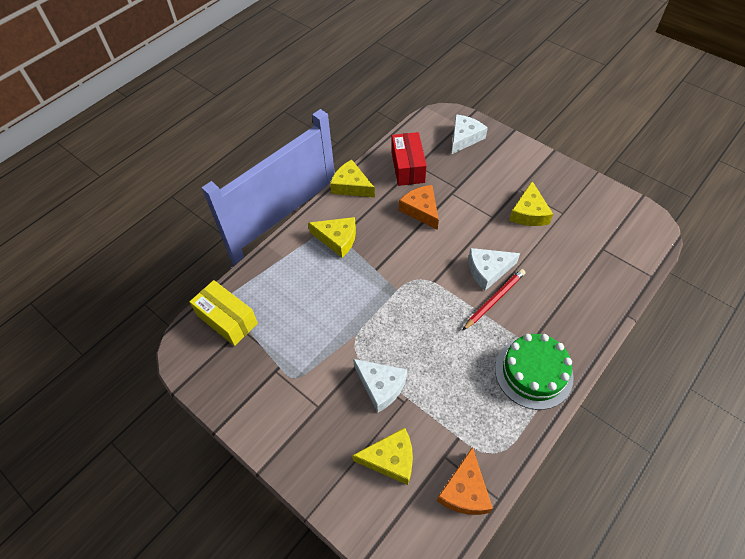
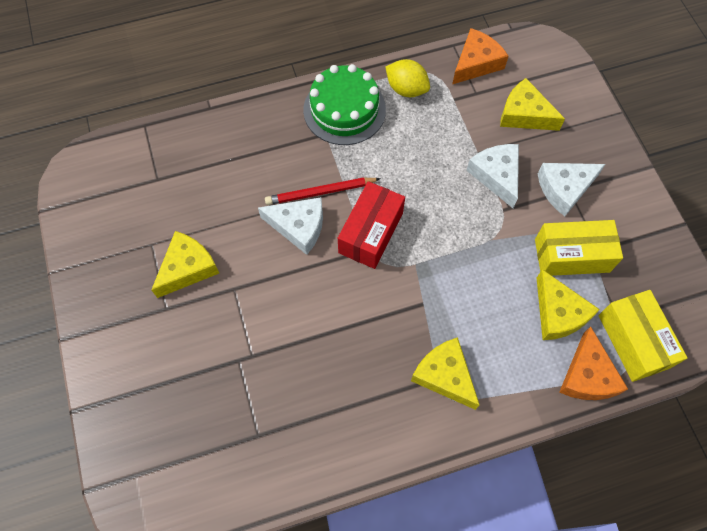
camera: 150 degrees left, 10 degrees up
yellow cheese [330,160,375,197] -> yellow cheese moved to [537,269,600,340]
red box [392,132,427,186] -> red box moved to [338,181,405,269]
orange cheese [399,185,439,230] -> orange cheese moved to [559,326,628,400]
white cheese [452,115,488,154] -> white cheese moved to [538,163,605,216]
none -> yellow lemon [385,59,430,97]
none -> yellow box [535,220,623,276]

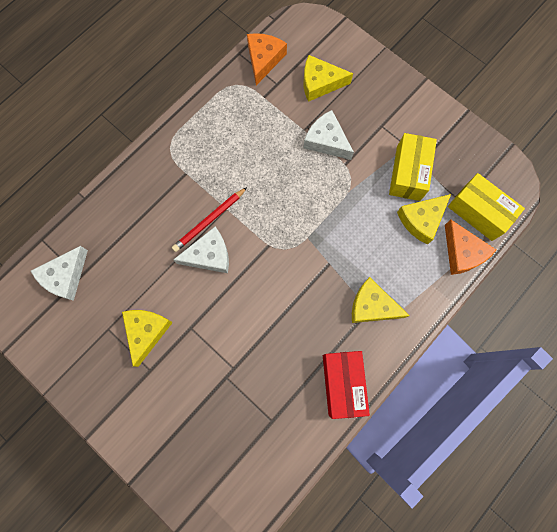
camera: 30 degrees left, 10 degrees up
green cake [303,64,386,145] -> none
red box [338,181,405,269] -> red box moved to [323,351,370,419]
yellow lemon [385,59,430,97] -> none
yellow box [535,220,623,276] -> yellow box turned 45 degrees counterclockwise [389,133,437,201]
yellow cheese [537,269,600,340] -> yellow cheese turned 105 degrees clockwise [397,194,451,245]
white cheese [538,163,605,216] -> white cheese moved to [31,246,88,301]

